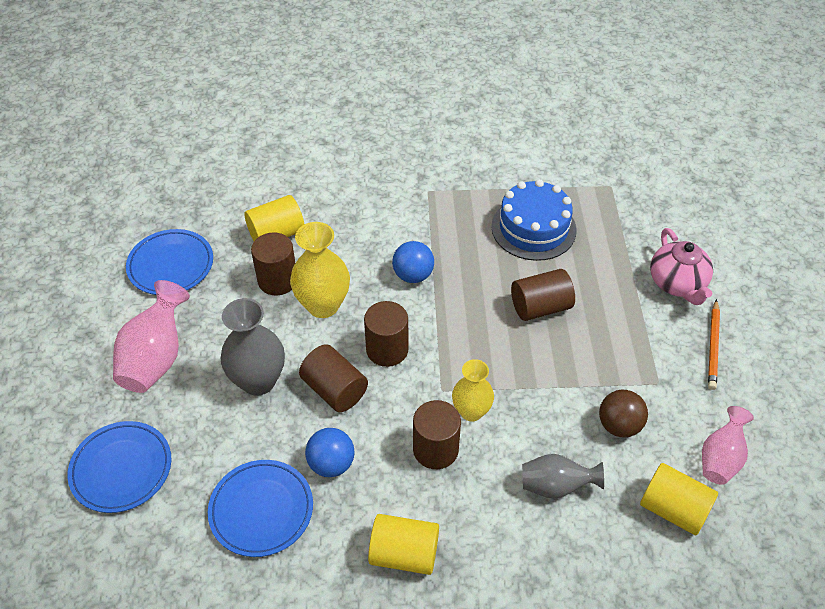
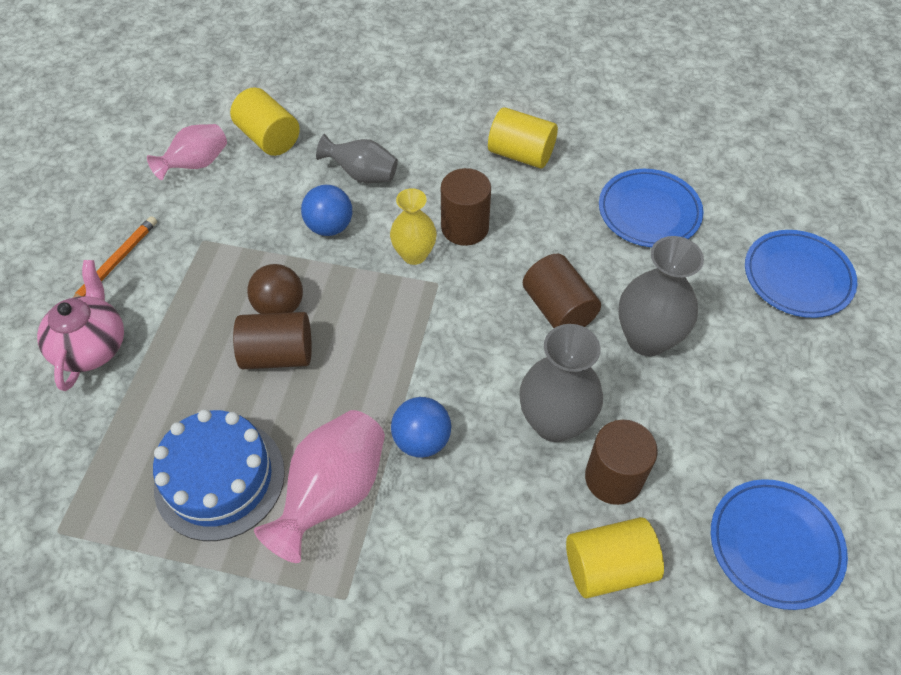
camera: 165 degrees left, 5 degrees up
pink vase [113,280,190,393] -> pink vase moved to [254,410,385,563]
yellow vase [290,222,350,318] -> grey vase [519,324,603,442]
blue ball [305,428,355,477] -> blue ball moved to [301,185,352,236]
brown cylinder [364,301,408,367] -> none
brown ball [599,390,648,438] -> brown ball moved to [247,264,303,314]

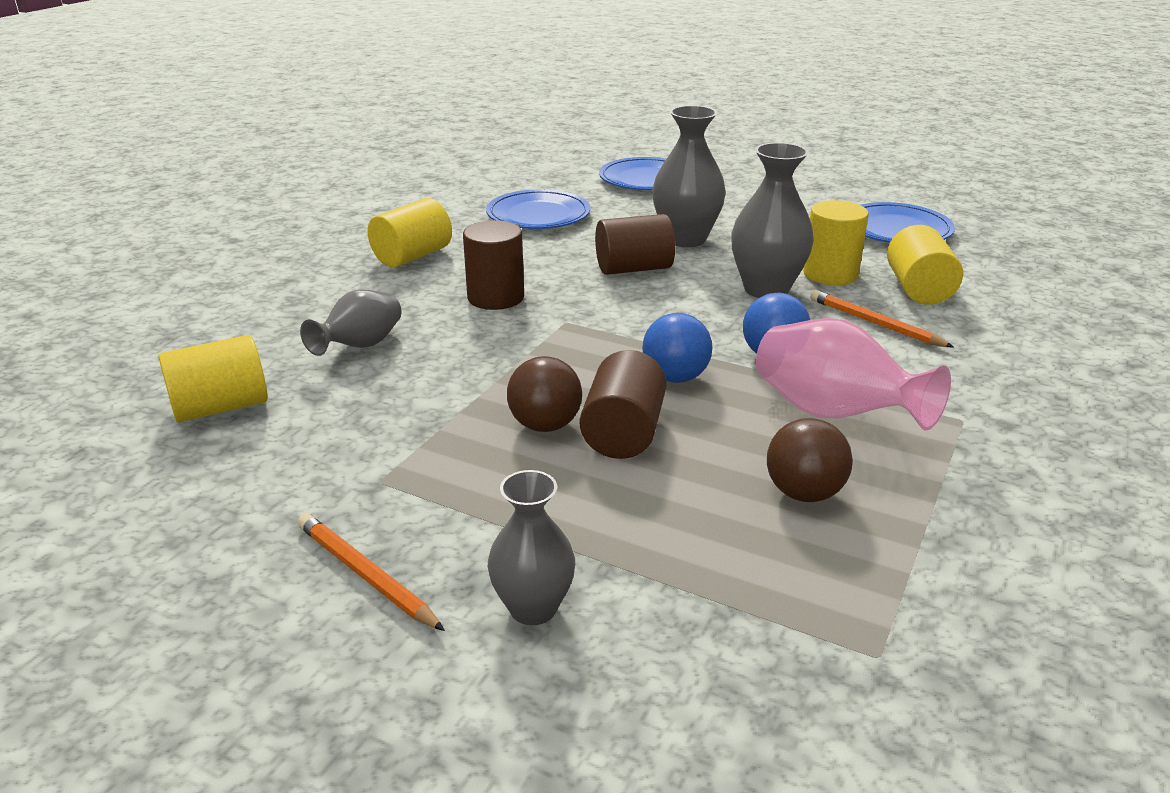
camera: 75 degrees left, 25 degrees down
pink teapot [37,260,124,391] -> grey vase [488,470,575,625]
pink vase [147,124,227,180] -> none
blue cake [153,409,285,541] -> brown ball [767,418,853,502]
blue ball [301,185,352,236] -> blue ball moved to [642,313,712,383]
yellow vase [390,188,437,265] -> none
brown cylinder [585,420,658,505] -> yellow cylinder [803,200,869,285]
none -> orange pencil [810,290,954,347]

